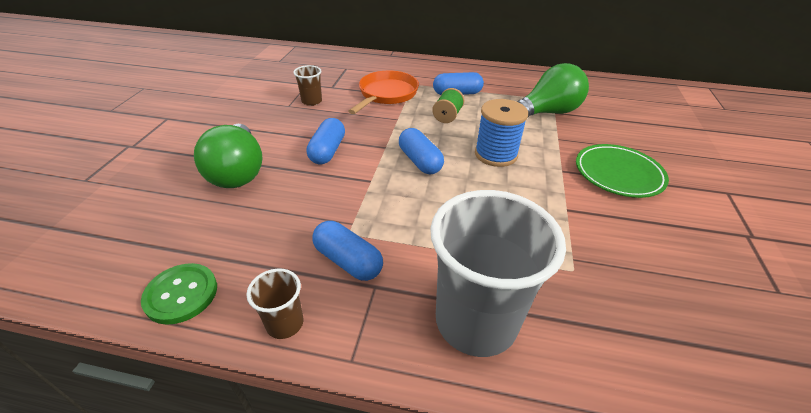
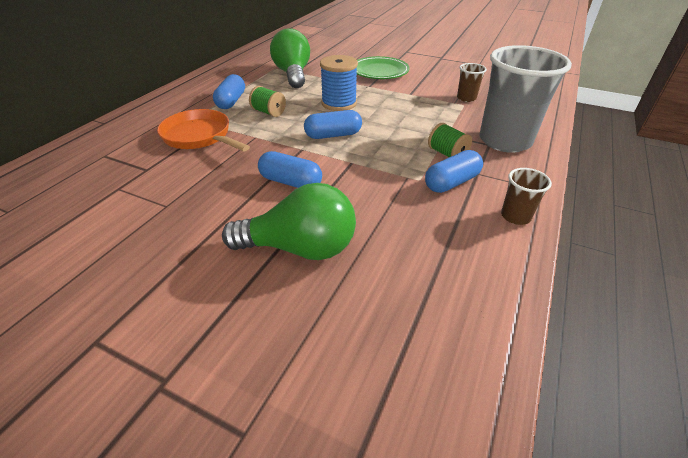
camera: 75 degrees left, 0 degrees up
green button [141,263,217,325] -> none
brown cup [293,65,322,106] -> brown cup moved to [457,63,487,102]
none -> green spool [428,123,472,157]

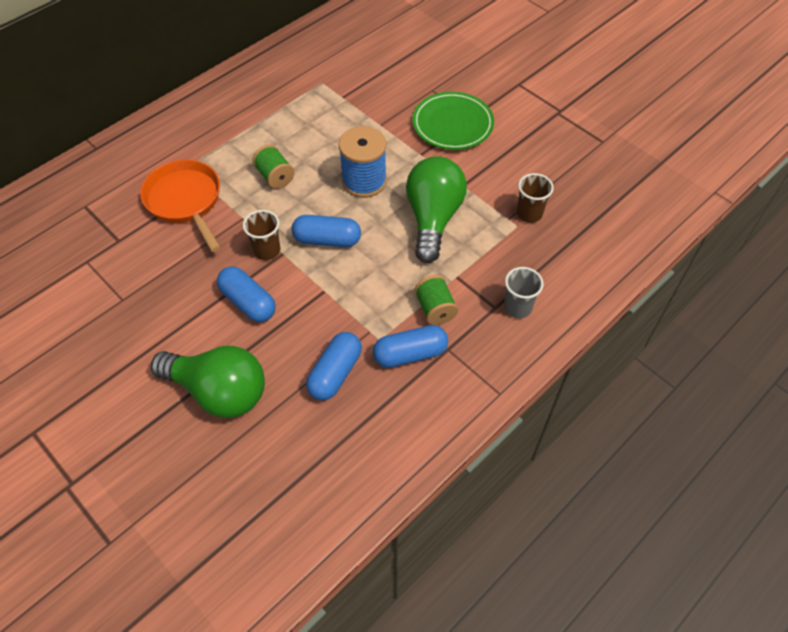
camera: 20 degrees right, 15 degrees up
blue capsule [213,74,245,109] -> blue capsule moved to [306,332,362,400]
green light bulb [270,28,310,88] -> green light bulb moved to [406,156,467,263]
grey cup [480,45,572,153] -> grey cup [504,267,544,318], size x0.45
brown cup [501,168,552,225] -> brown cup moved to [243,210,280,260]

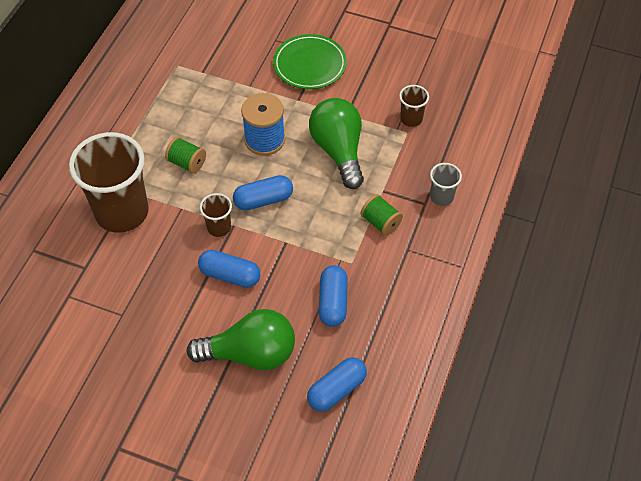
camera: 25 degrees left, 0 degrees up
orange pan [140,159,221,252] -> brown cup [69,132,149,233]
blue capsule [373,325,448,368] -> blue capsule moved to [307,357,367,412]

